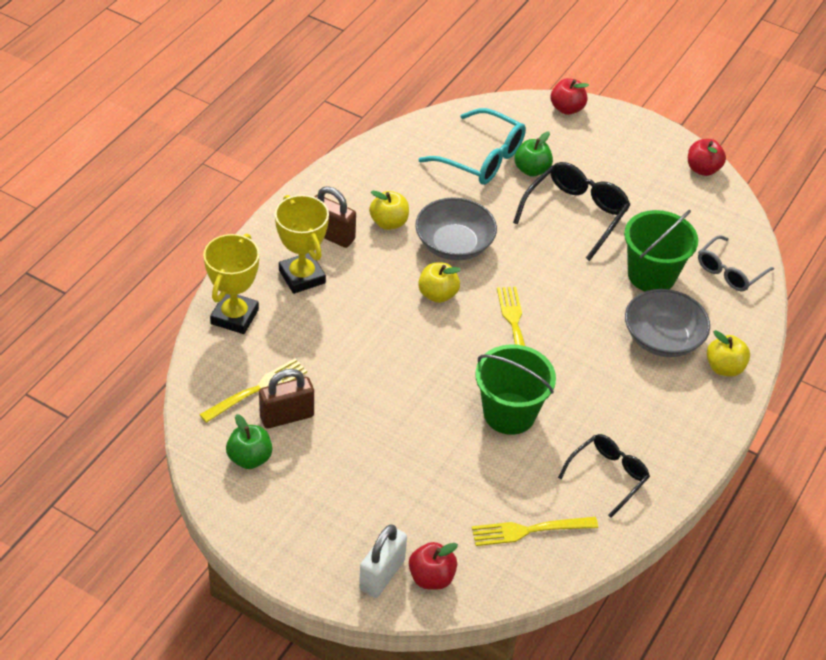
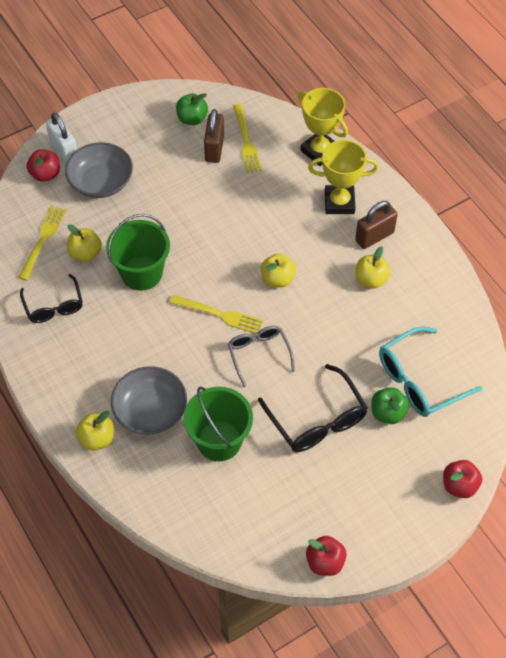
camera: 120 degrees right, 10 degrees up
grey bowl [415,197,497,261] -> grey bowl moved to [65,142,133,198]
grey glasses [698,235,774,291] -> grey glasses moved to [228,326,295,387]
none -> yellow apple [67,224,102,262]

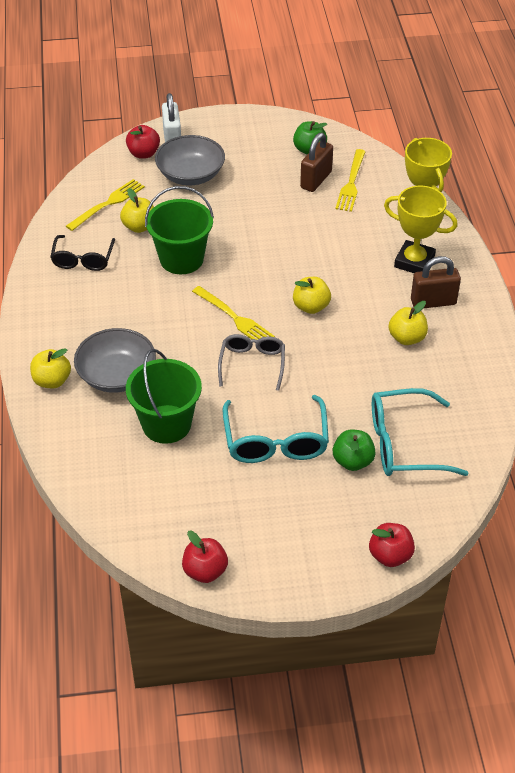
camera: 25 degrees right, 10 degrees down
black glasses [258,364,368,452] -> turquoise glasses [222,395,329,463]

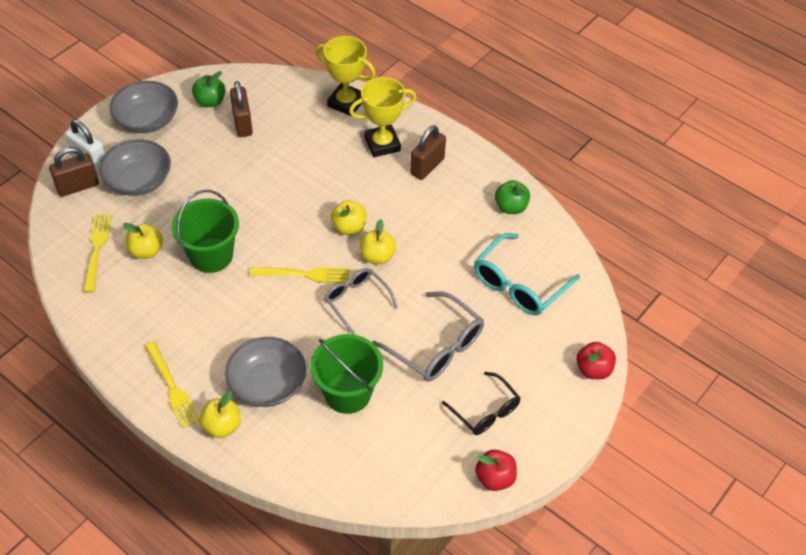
camera: 45 degrees left, 5 degrees up
black glasses [50,235,115,271] -> black glasses moved to [442,372,520,435]
red apple [126,125,160,159] -> brown padlock [49,147,99,197]
turquoise glasses [222,395,329,463] -> grey glasses [372,291,484,382]
green apple [333,430,376,471] -> green apple moved to [495,180,530,214]
yellow fork [335,149,366,212] -> yellow fork moved to [145,341,200,428]
yellow apple [388,301,428,345] -> yellow apple moved to [360,219,396,264]
none -> grey bowl [109,81,178,133]

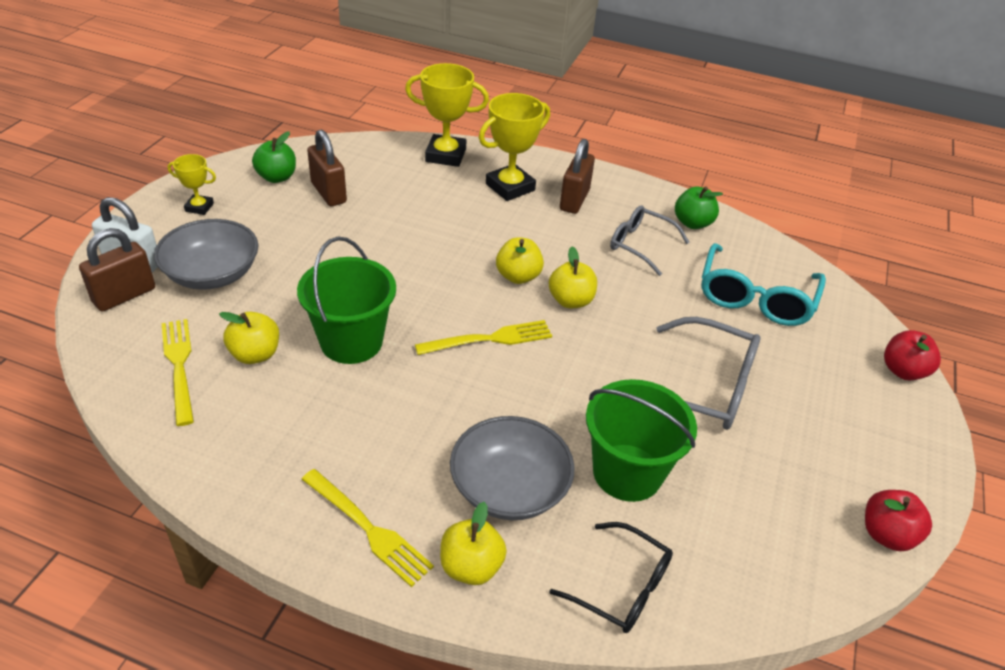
camera: 20 degrees left, 10 degrees down
grey bowl [109,81,178,133] -> yellow trophy [168,154,216,215]
grey glasses [325,268,398,335] -> grey glasses moved to [610,205,689,276]
black glasses [442,372,520,435] -> black glasses moved to [550,522,673,633]

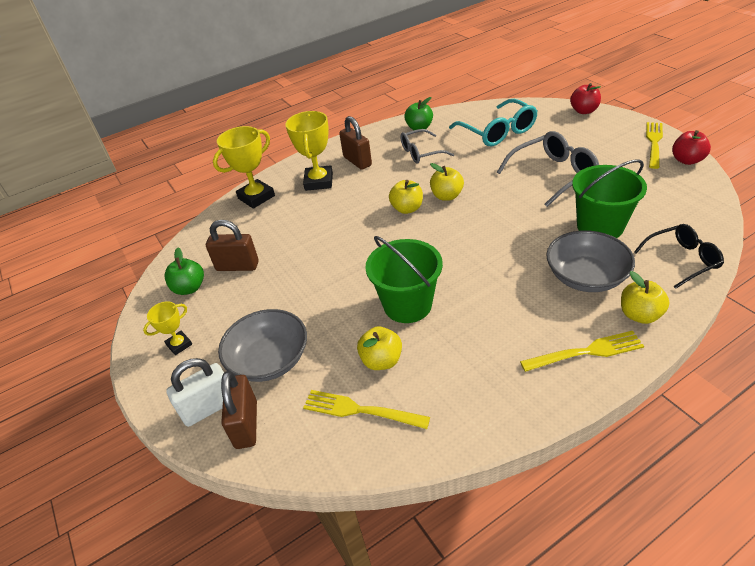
camera: 45 degrees left, 0 degrees up
yellow fork [415,320,552,355] -> yellow fork moved to [646,122,663,169]

